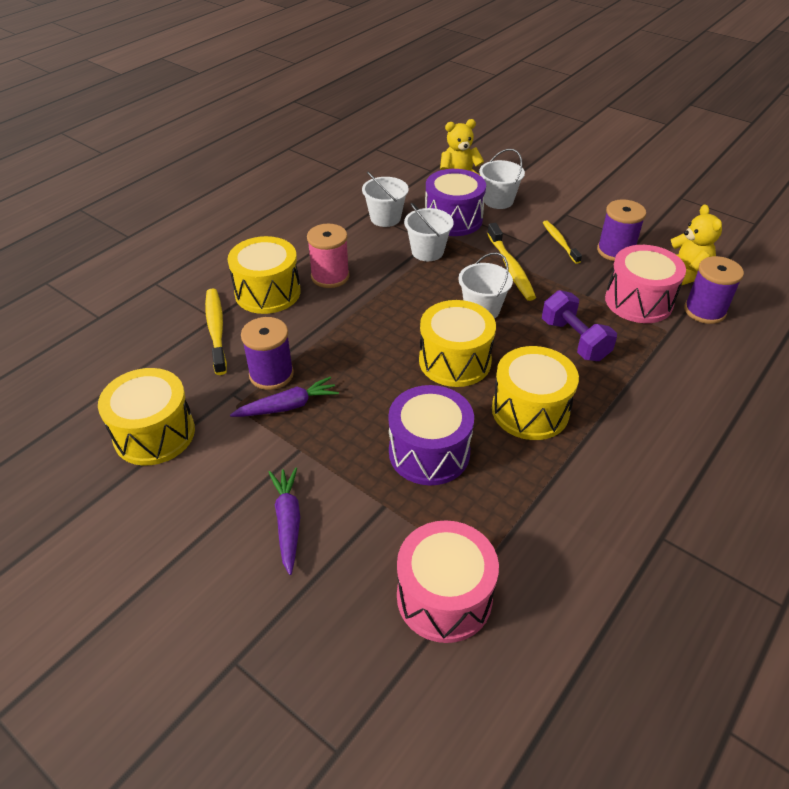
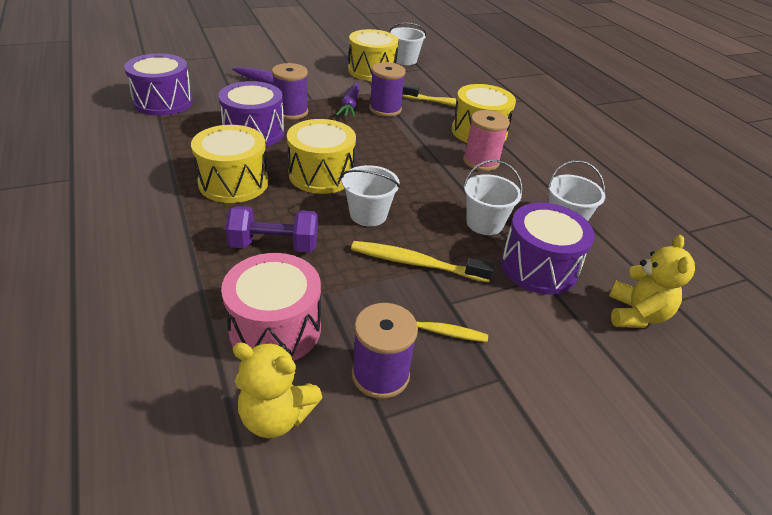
camera: 115 degrees right, 5 degrees down
pink drum [397,520,499,643] -> purple drum [124,54,193,116]
white bucket [479,149,525,209] -> white bucket moved to [389,22,426,65]
purple spool [684,256,744,324] -> purple spool moved to [272,63,308,120]

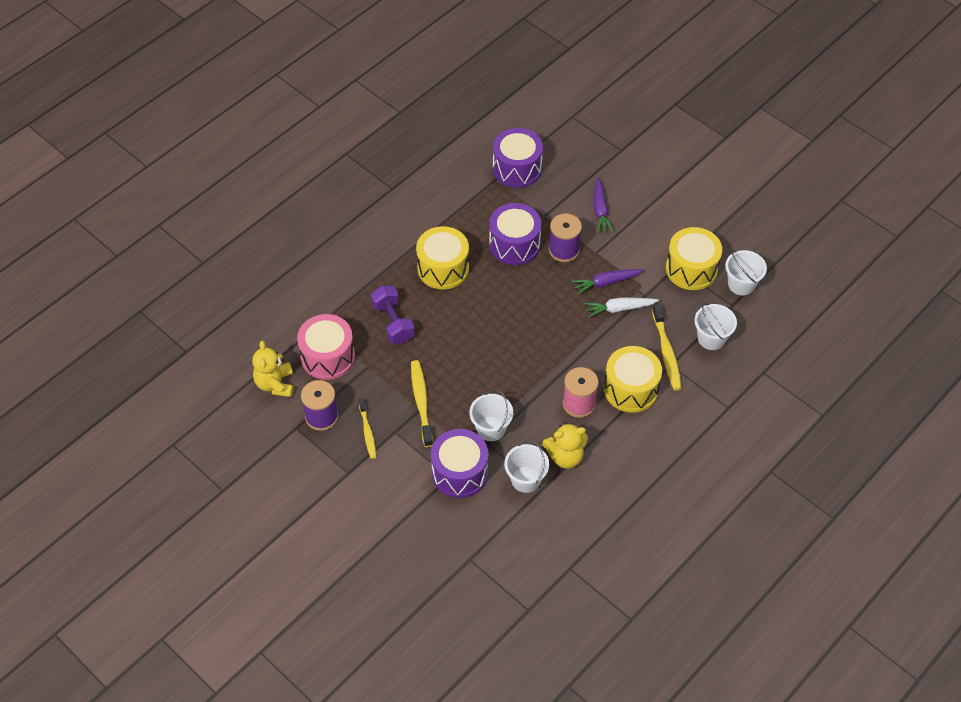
camera: 70 degrees right, 15 degrees up
yellow drum [287,119,356,194] -> none
white bucket [341,165,400,226] -> white bucket moved to [695,303,737,350]
purple spool [369,62,406,117] -> white carrot [584,297,659,318]
yellow teddy bear [609,235,695,328] -> yellow teddy bear moved to [542,422,588,469]

